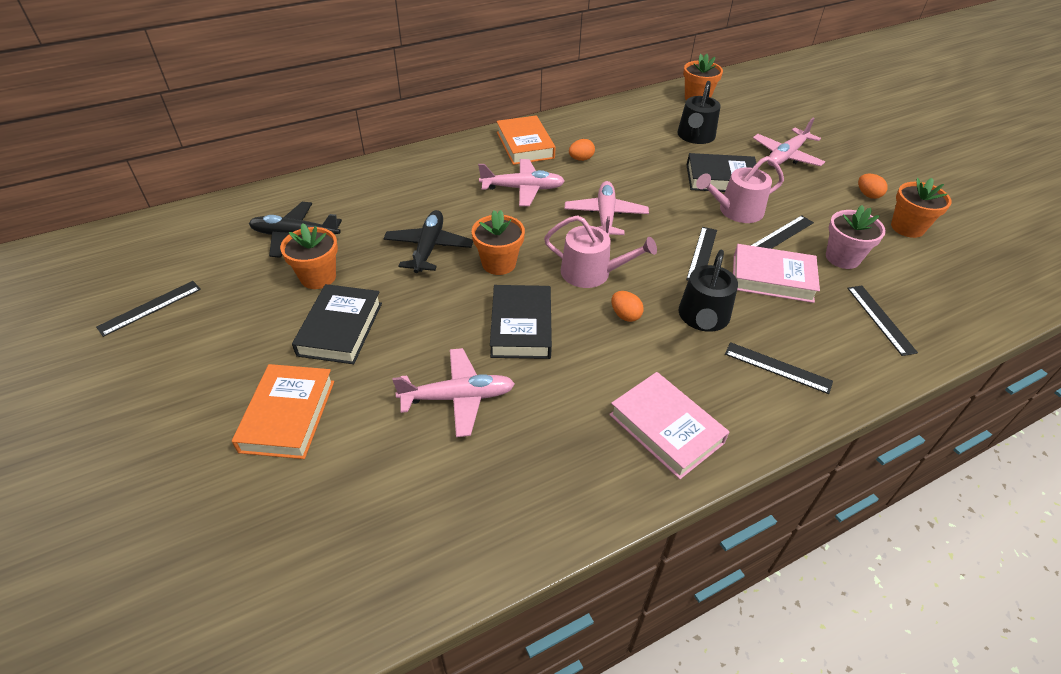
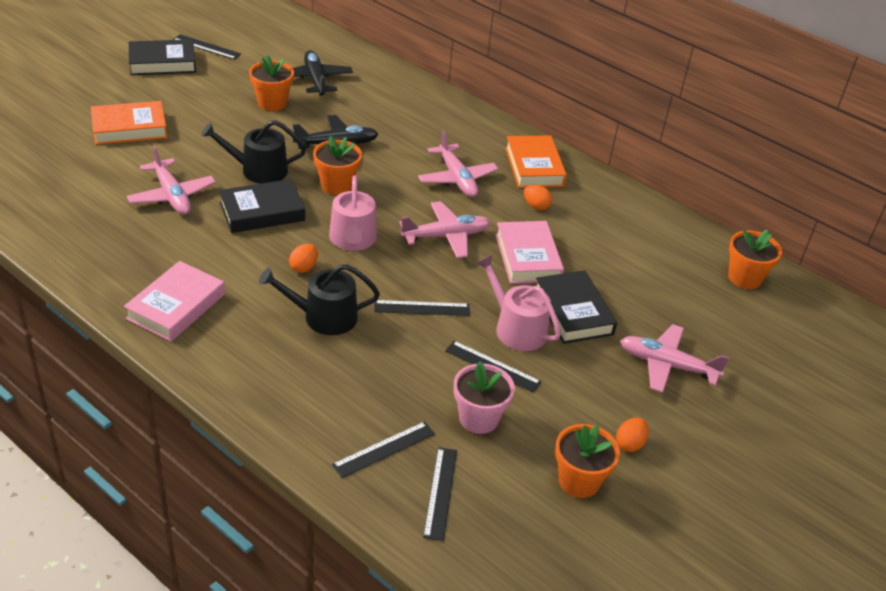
camera: 65 degrees right, 5 degrees down
black book [292,284,382,364] -> black book moved to [129,39,196,75]
orange book [497,116,556,165] -> orange book turned 60 degrees counterclockwise [505,135,567,188]
black watering can [677,81,721,144] -> black watering can moved to [201,120,306,184]
black ruler [725,342,833,394] -> black ruler moved to [423,447,457,541]
pink book [733,244,820,303] -> pink book moved to [495,221,564,284]

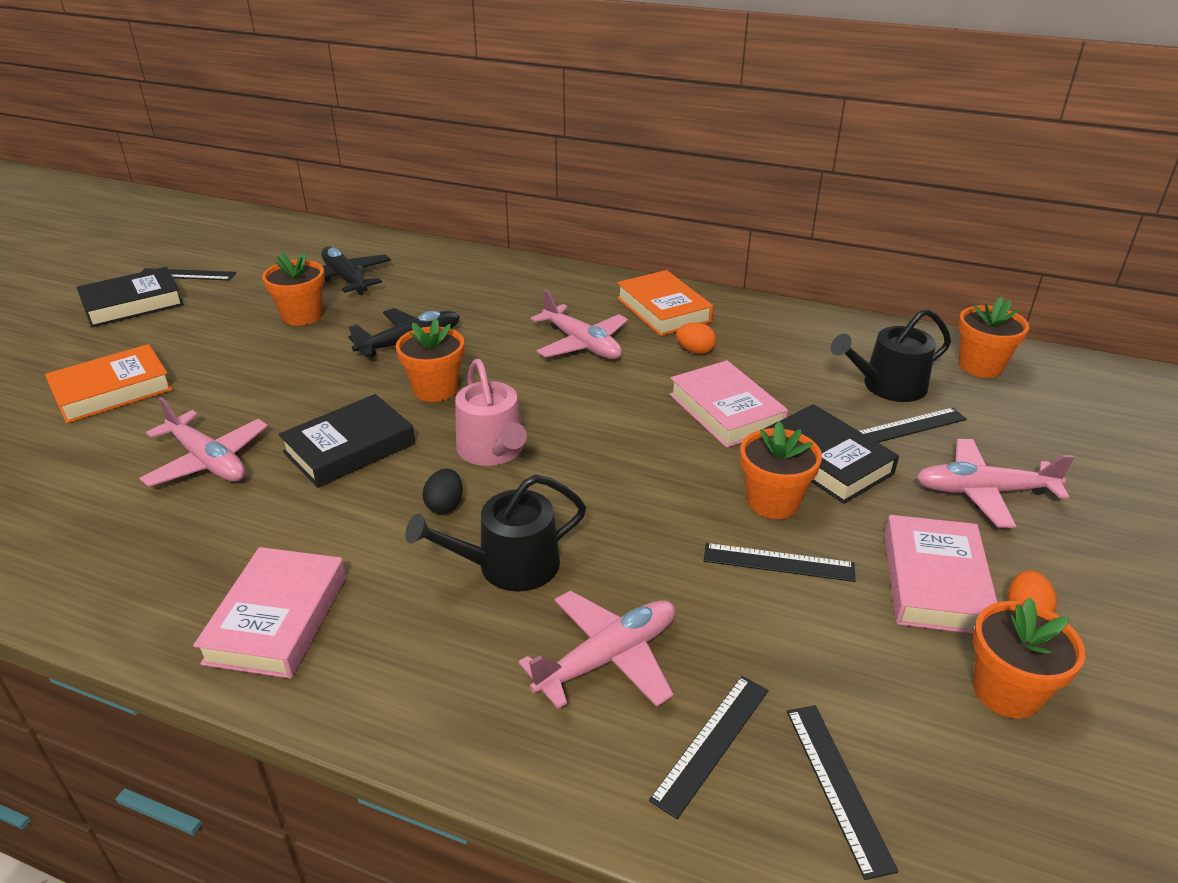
camera: 15 degrees left, 5 degrees down
black watering can [201,120,306,184] -> black watering can moved to [831,308,951,402]
orange egg [289,244,318,273] -> black egg [423,469,463,514]
black ruler [374,300,470,316] -> black ruler moved to [859,408,967,443]
pink plane [399,201,491,258] -> pink plane moved to [518,590,675,709]
pink flower pot [454,361,515,434] -> none
pink watering can [476,255,561,351] -> orange flower pot [740,421,822,519]
none -> pink book [884,515,997,634]

